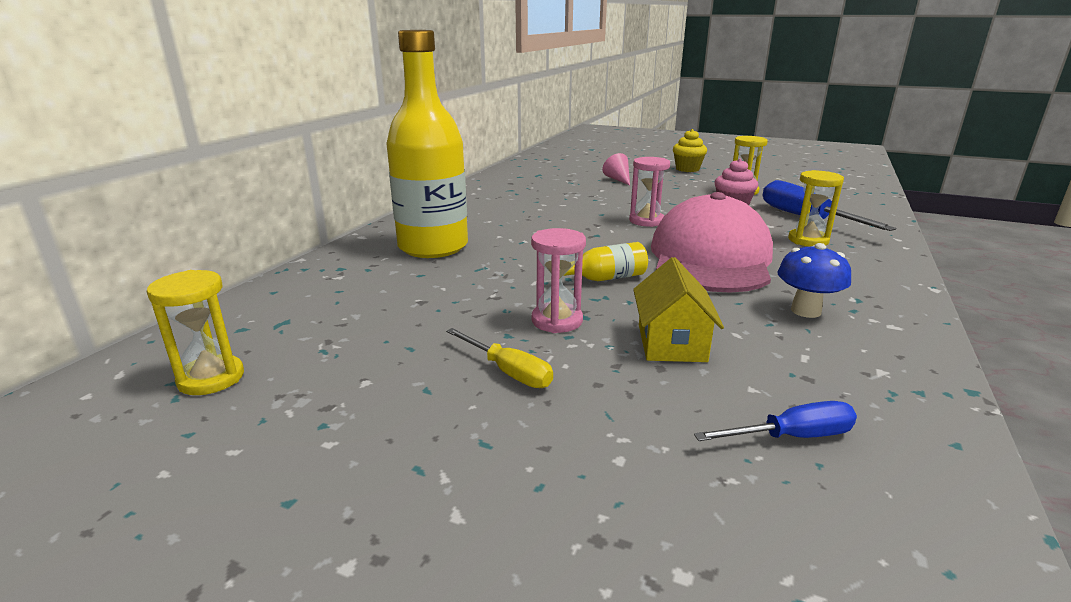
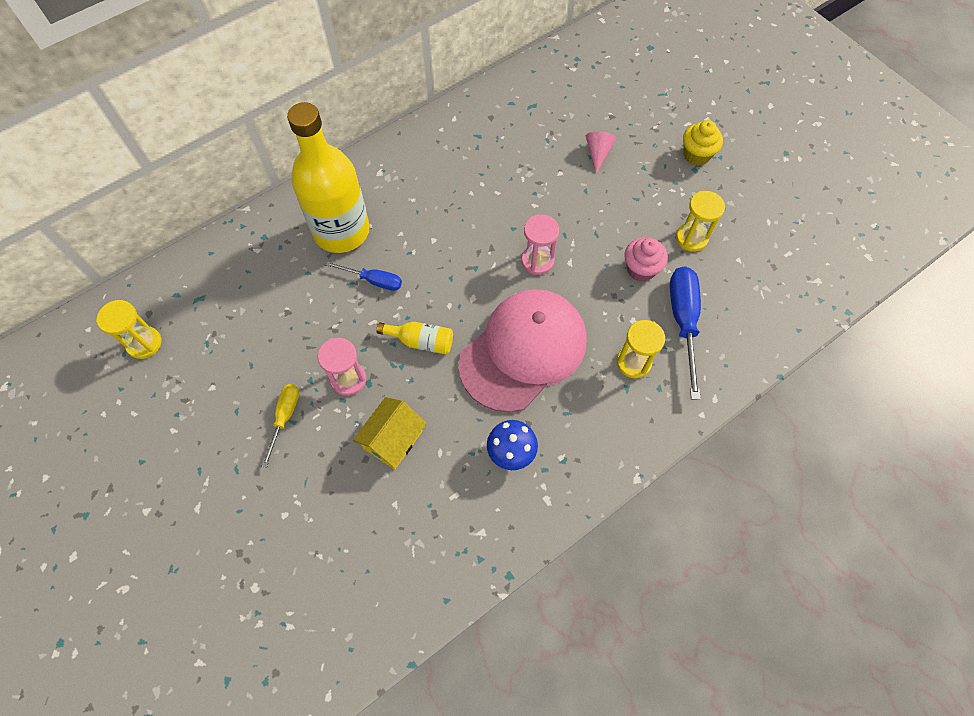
camera: 30 degrees right, 40 degrees up
yellow screwdriver [446,328,553,388] -> yellow screwdriver turned 150 degrees counterclockwise [261,384,299,468]
blue screwdriver [694,401,857,441] -> blue screwdriver moved to [325,261,402,291]

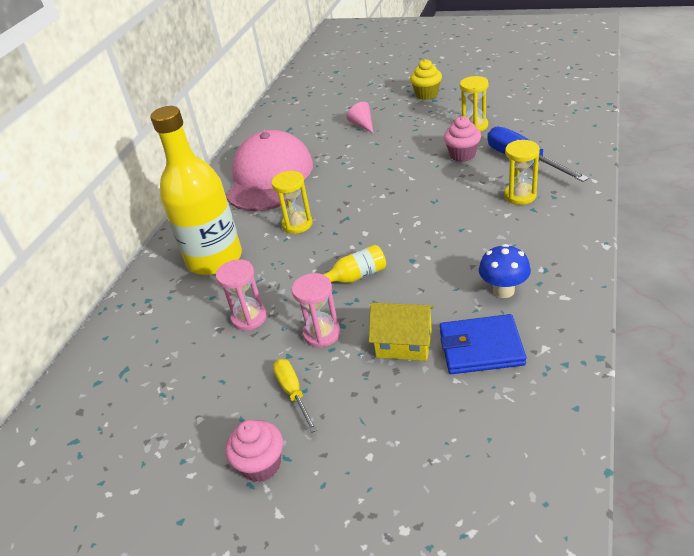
camera: 30 degrees left, 25 degrees down
yellow hourglass [96,300,161,359] -> yellow hourglass moved to [271,171,313,234]
blue screwdriver [325,261,402,291] -> none
yellow house [353,397,427,469] -> yellow house turned 75 degrees counterclockwise [369,303,434,361]
pink cap [458,289,587,413] -> pink cap moved to [226,130,313,211]
pink hourglass [522,214,559,275] -> pink hourglass moved to [216,259,267,331]
none -> pink cupcake [225,420,283,482]
none -> blue wallet [440,314,526,374]

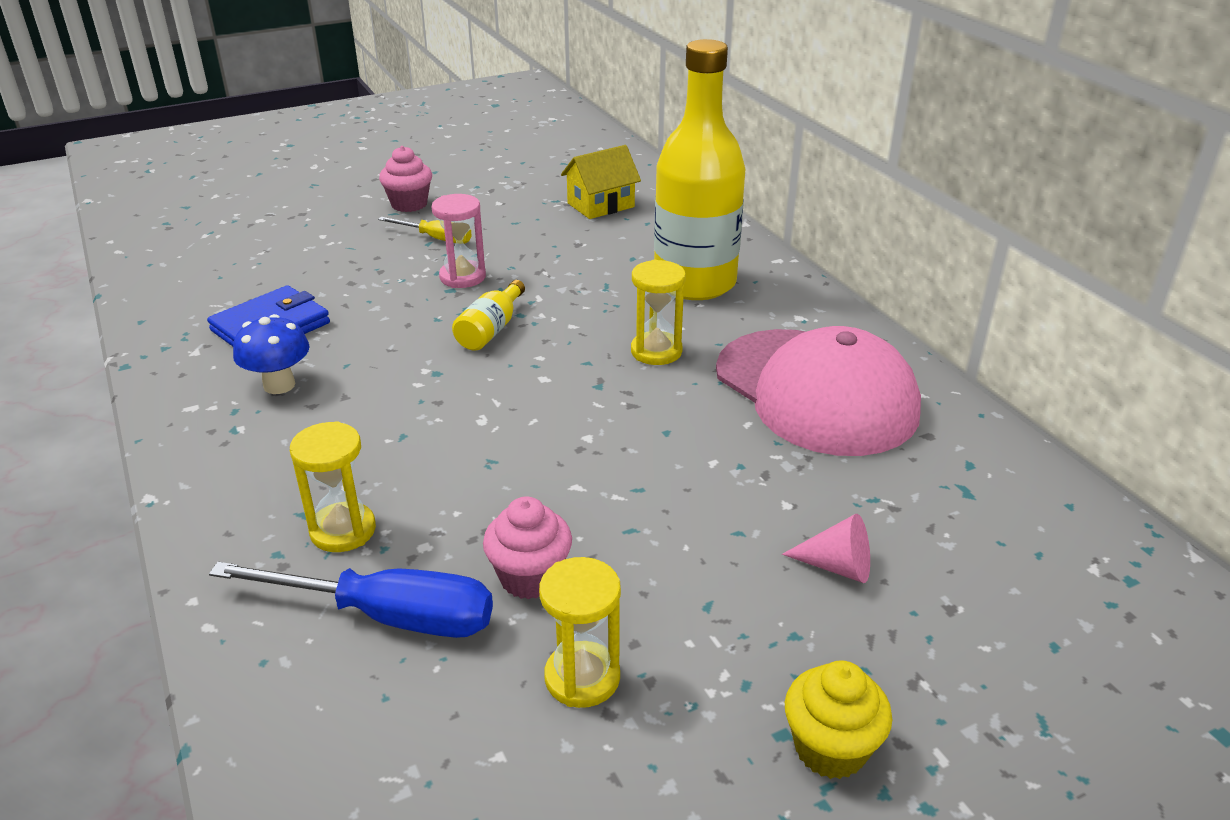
camera: 130 degrees right, 5 degrees down
pink hourglass [216,259,267,331] -> none
yellow house [369,303,434,361] -> yellow house moved to [561,145,641,219]

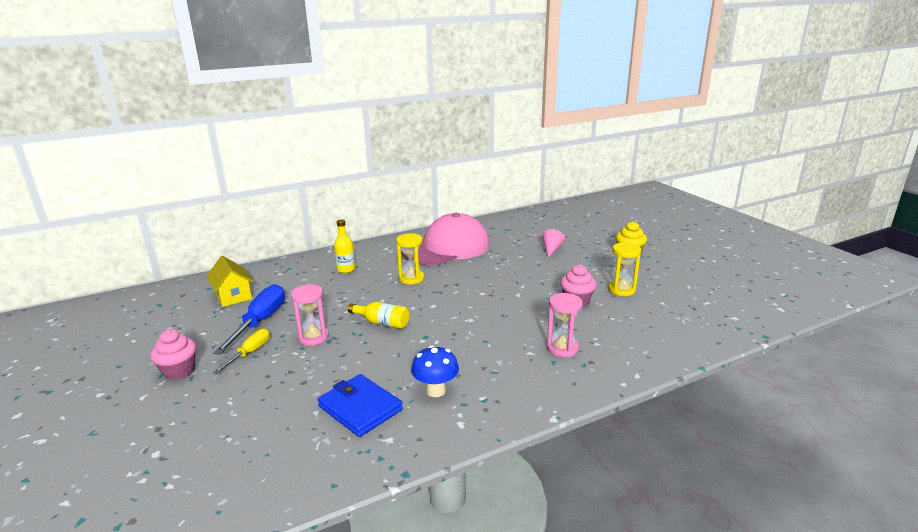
camera: 90 degrees left, 10 degrees down
blue screwdriver [209,562,493,638] -> blue screwdriver moved to [213,284,285,355]
yellow hourglass [290,421,376,552] -> pink hourglass [547,293,583,357]
yellow bottle [654,39,745,300] -> yellow bottle [334,220,355,273], size x0.42

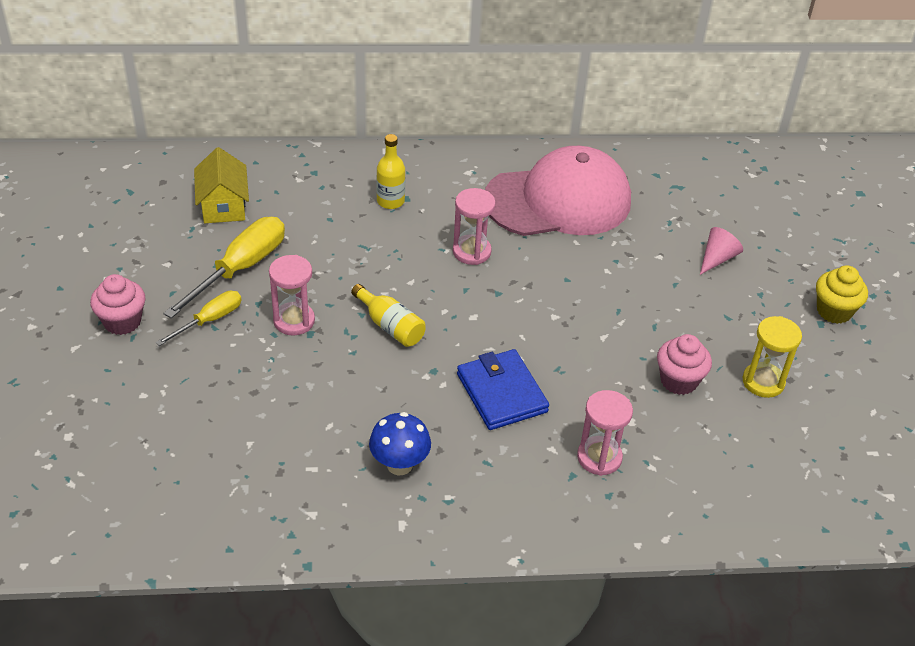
camera: 20 degrees right, 20 degrees up
blue screwdriver [213,284,285,355] -> yellow screwdriver [163,217,285,318]
blue wallet [318,374,403,437] -> blue wallet moved to [457,349,549,430]
yellow hourglass [396,233,424,284] -> pink hourglass [453,188,496,265]

